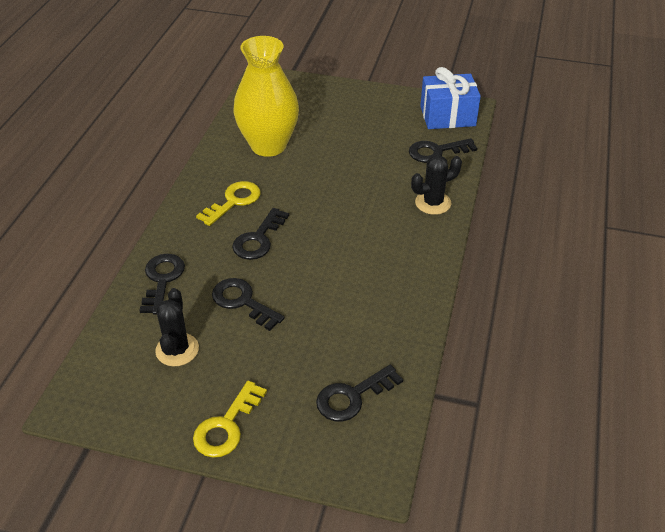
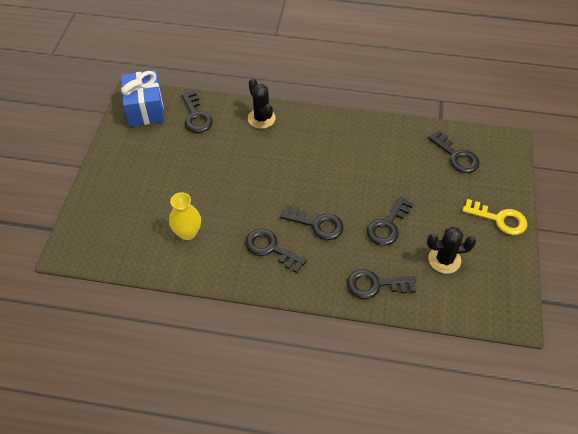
camera: 95 degrees left, 10 degrees up
yellow key [196,181,261,226] -> black key [246,229,307,273]
yellow vase [233,36,299,157] -> yellow vase [169,192,201,240], size x0.52

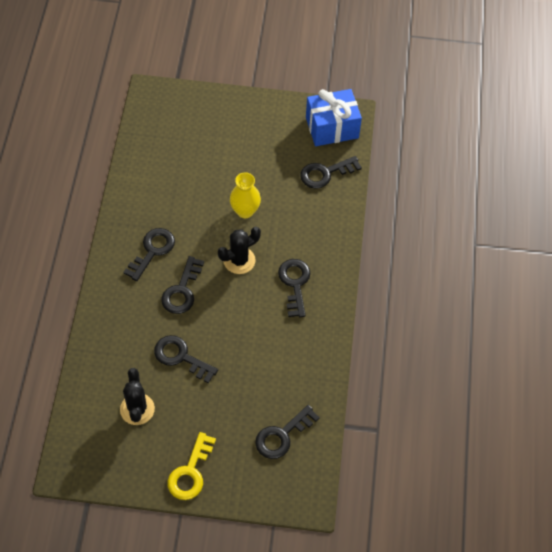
camera: 85 degrees right, 5 degrees up
yellow vase [169,192,201,240] -> yellow vase moved to [230,172,261,218]
black cactus [248,78,276,129] -> black cactus moved to [218,227,261,274]
black key [347,269,416,299] -> black key moved to [278,259,311,317]

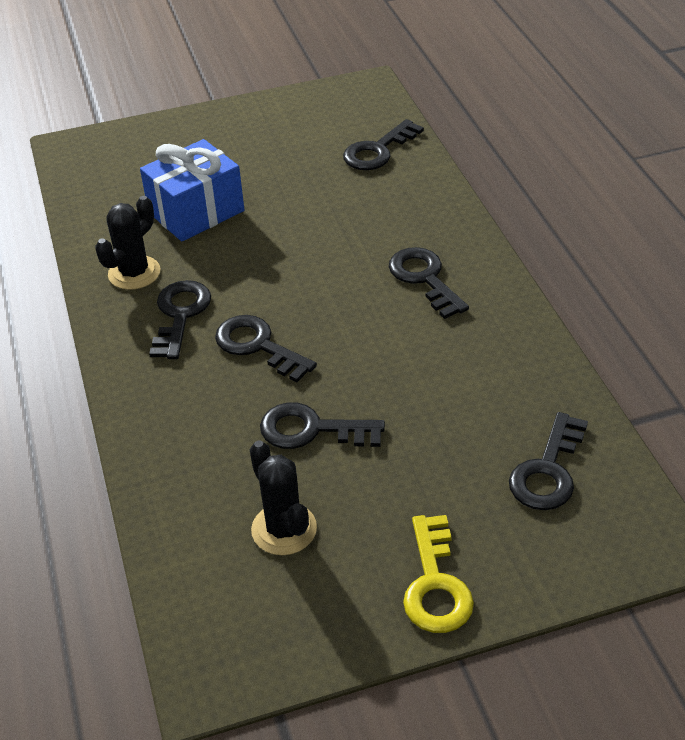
camera: 20 degrees left, 15 degrees down
black key [161,256,204,314] -> black key turned 135 degrees clockwise [215,315,317,382]
black cactus [218,227,261,274] -> black cactus moved to [95,196,160,290]
yellow vase [230,172,261,218] -> none
blue gift [306,89,362,146] -> blue gift moved to [140,139,244,241]

